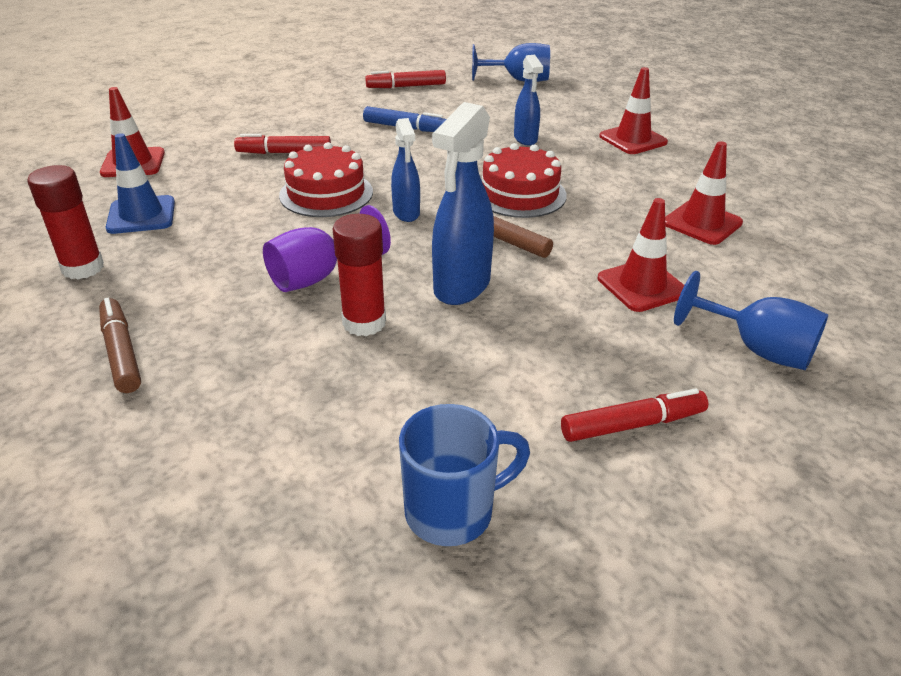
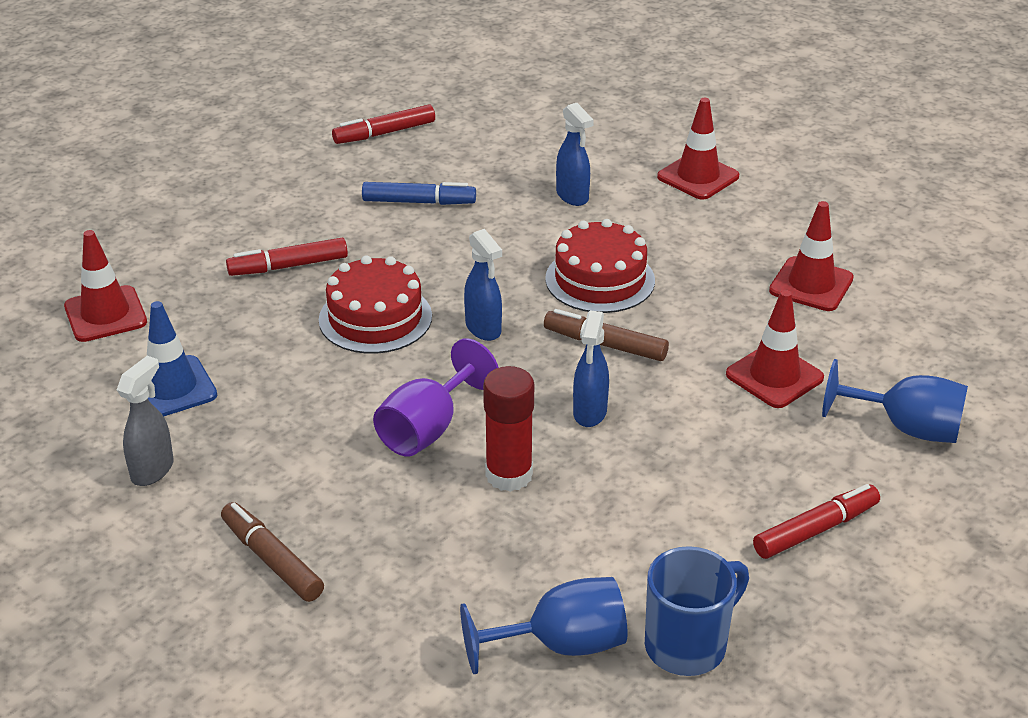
camera: 15 degrees left, 0 degrees up
red glue stick [27,165,104,280] -> grey spray bottle [117,356,174,486]
blue spray bottle [432,102,494,305] -> blue spray bottle [573,310,609,427], size x0.60
blue goblet [472,43,550,82] -> blue goblet moved to [460,577,628,674]

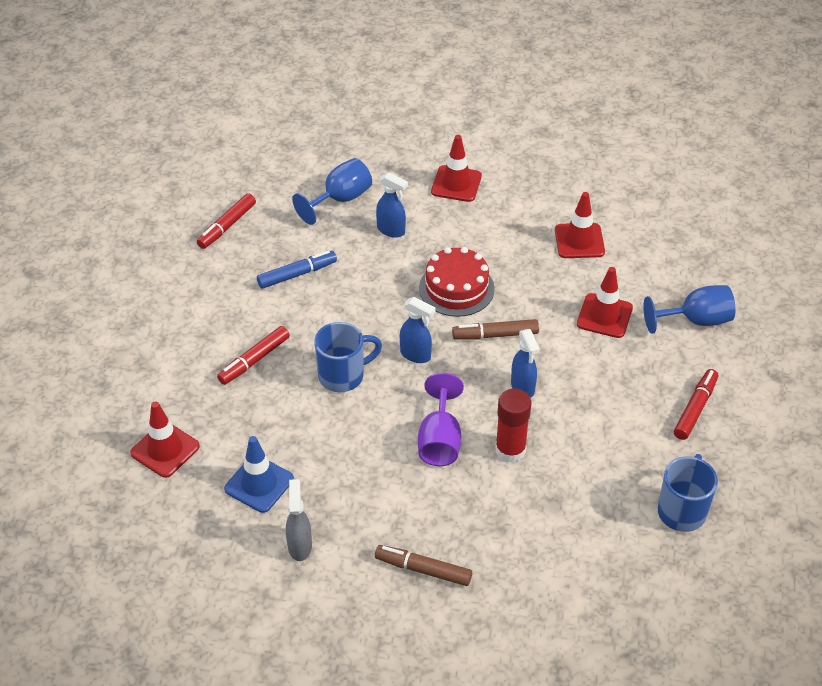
camera: 30 degrees left, 10 degrees up
red cake [319,255,432,354] -> blue mug [314,322,382,392]
blue goblet [460,577,628,674] -> blue goblet moved to [292,158,372,225]

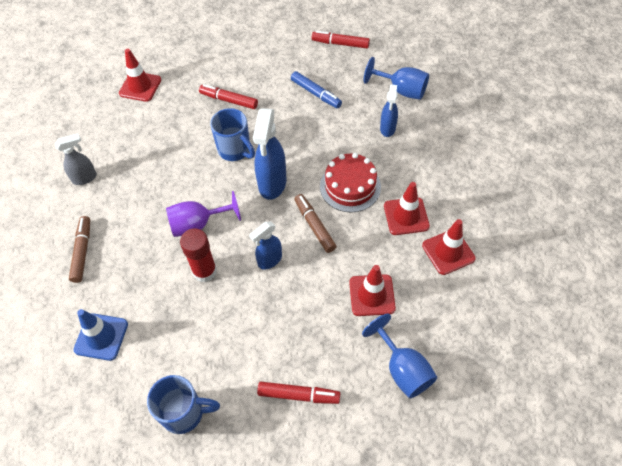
camera: 70 degrees right, 10 degrees up
blue traffic cone [224,436,294,513] -> blue traffic cone moved to [74,309,128,361]
blue spray bottle [400,297,435,363] -> blue spray bottle [253,108,287,200], size x1.67
red traffic cone [431,135,482,202] -> red traffic cone moved to [384,182,430,235]

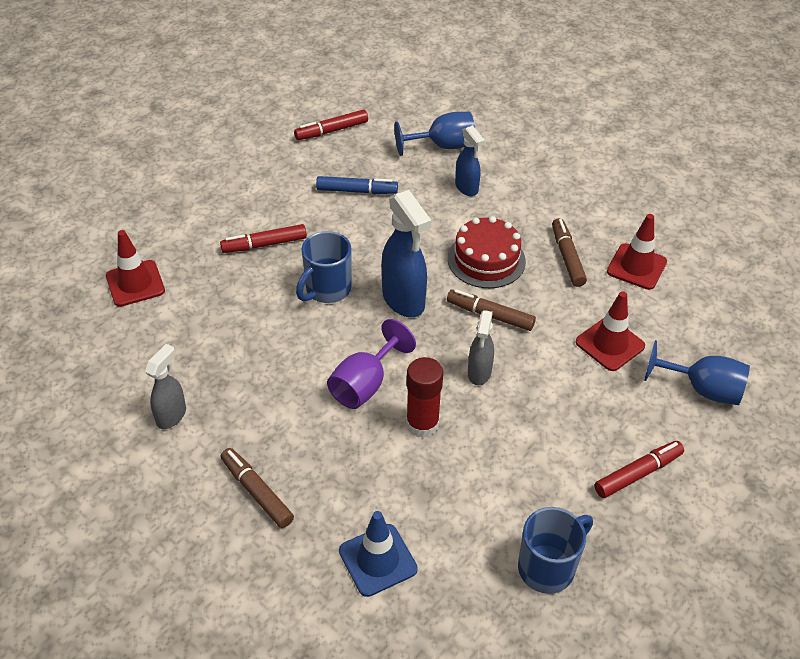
camera: 40 degrees left, 10 degrees down
blue mug [210,108,255,161] -> blue mug turned 120 degrees clockwise [296,231,352,303]
blue spray bottle [249,222,282,270] -> grey spray bottle [468,310,494,385]
red traffic cone [384,182,430,235] -> brown marker [552,218,587,287]

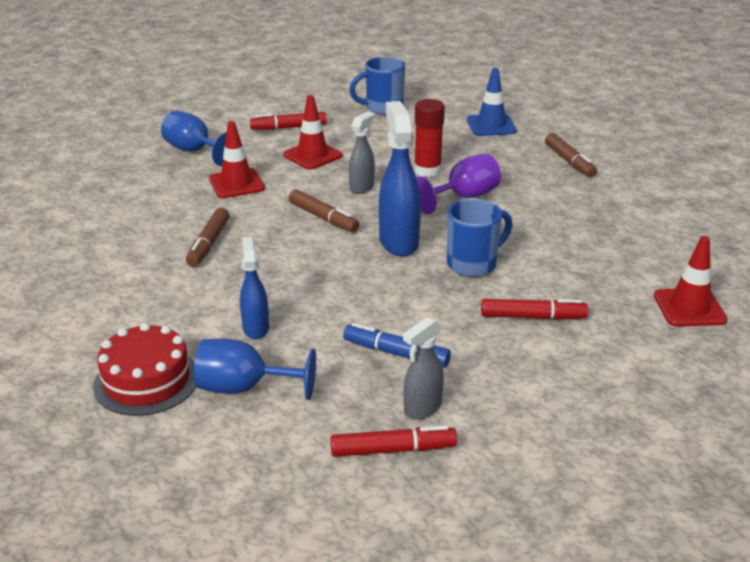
camera: 160 degrees left, 15 degrees down
grey spray bottle [145,344,186,429] -> grey spray bottle moved to [403,317,444,419]
red cake [448,216,526,288] -> red cake moved to [93,323,196,416]
red traffic cone [607,214,667,290] -> red traffic cone moved to [283,95,342,169]

